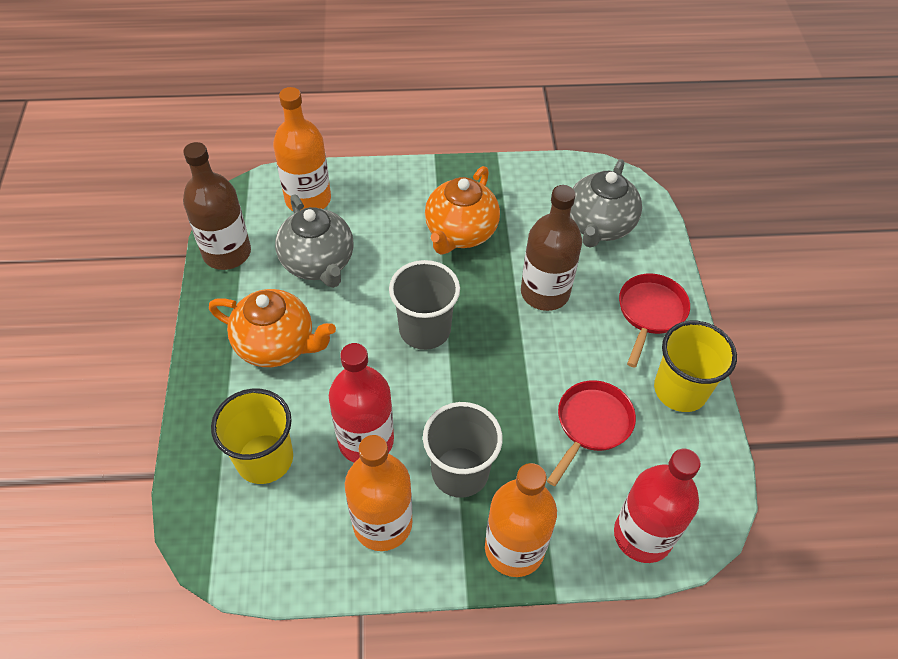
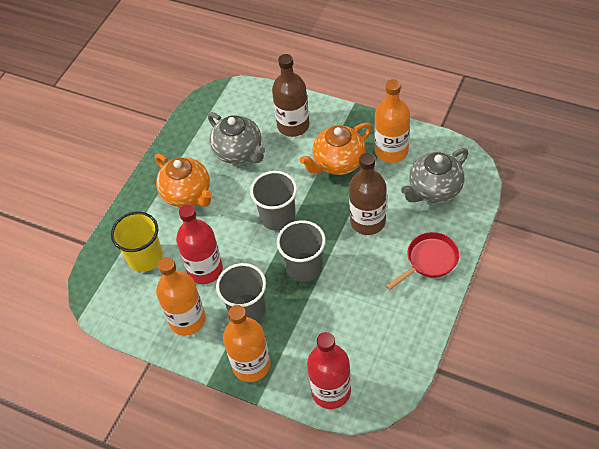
camera: 35 degrees right, 0 degrees up
brown bottle [183,142,251,270] -> brown bottle moved to [272,54,309,137]
orange bottle [273,87,331,211] -> orange bottle moved to [374,79,410,163]
grey teapot [275,195,354,288] -> grey teapot turned 45 degrees counterclockwise [208,112,265,164]
red pan [547,380,636,486] -> none
yellow cup [654,321,737,412] -> none
none -> grey cup [277,220,326,282]

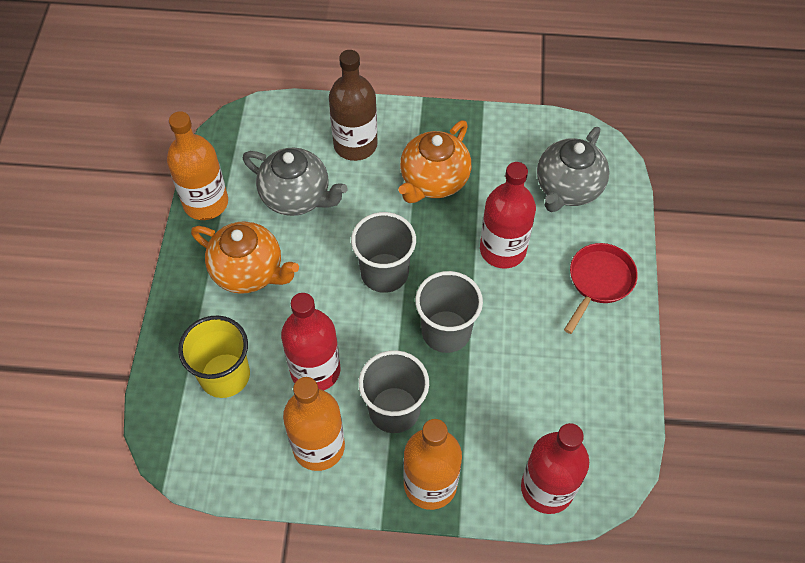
camera: 25 degrees left, 5 degrees up
brown bottle [349,153,387,235] -> red bottle [480,162,536,269]
orange bottle [374,79,410,163] -> orange bottle moved to [167,111,228,220]

